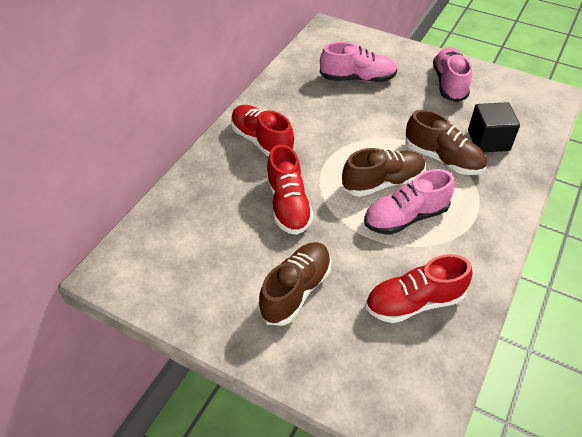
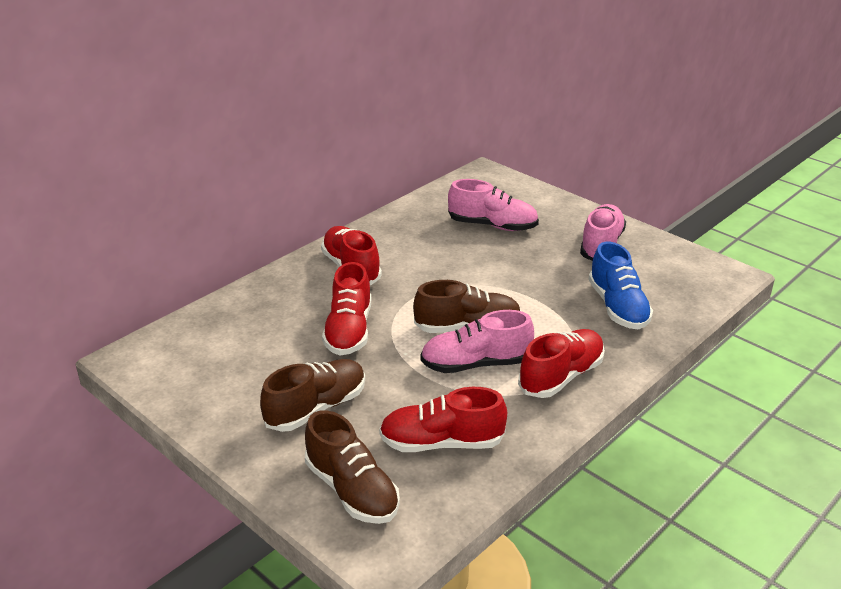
camera: 15 degrees right, 15 degrees down
brown shoe [406,110,487,175] -> brown shoe moved to [305,410,400,524]
black cube [468,102,520,152] -> blue shoe [588,242,653,330]
none -> red shoe [518,329,605,398]

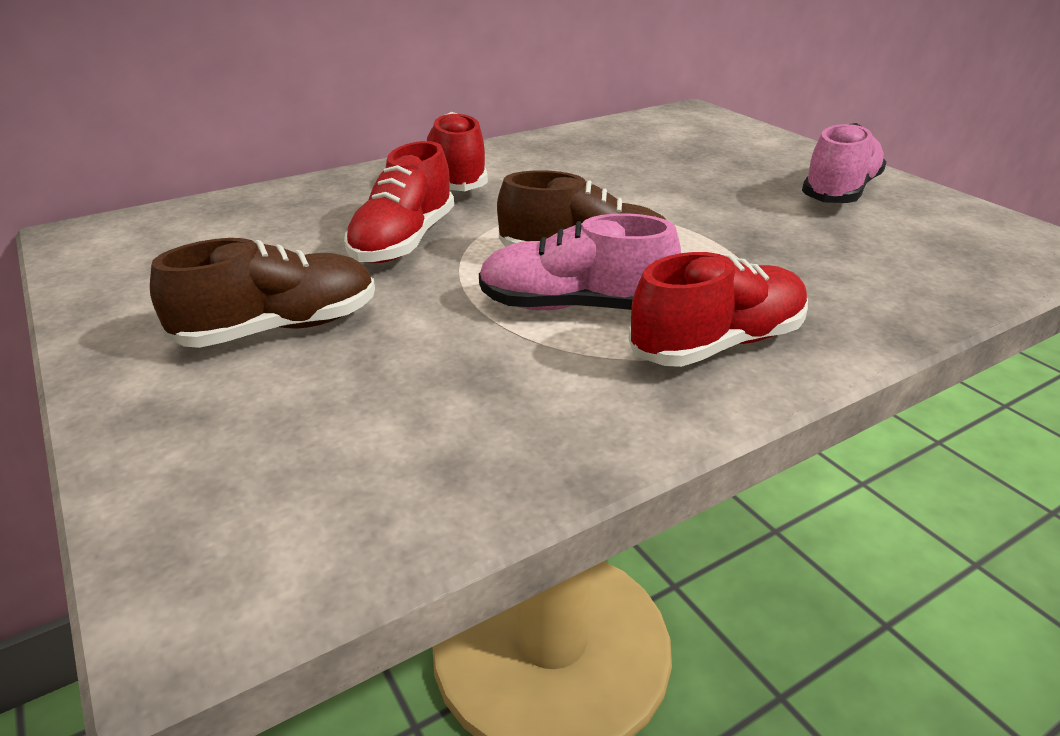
camera: 15 degrees right, 0 degrees up
brown shoe [305,410,400,524] -> none
red shoe [379,387,507,452] -> none
pink shoe [448,179,539,231] -> none
blue shoe [588,242,653,330] -> none

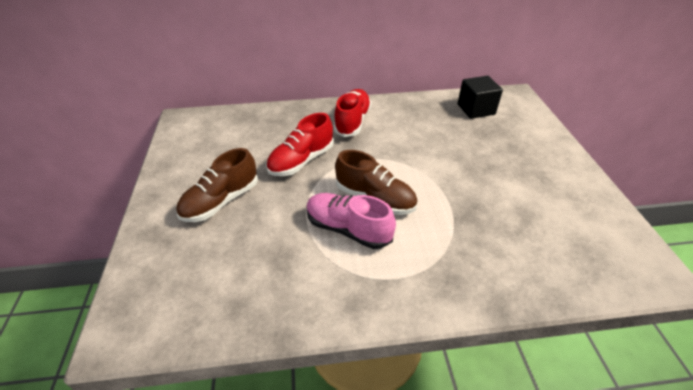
camera: 25 degrees right, 10 degrees up
brown shoe [150,238,375,348] -> brown shoe turned 135 degrees clockwise [176,148,258,222]
red shoe [628,252,808,367] -> none
pink shoe [802,123,886,203] -> none
none -> black cube [458,76,503,119]

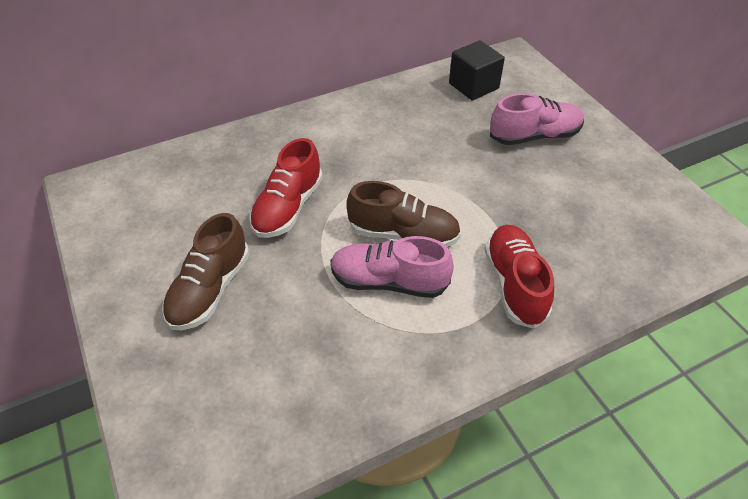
camera: 20 degrees left, 5 degrees up
red shoe [333,89,371,137] -> red shoe moved to [485,225,554,329]
none -> pink shoe [490,93,584,145]

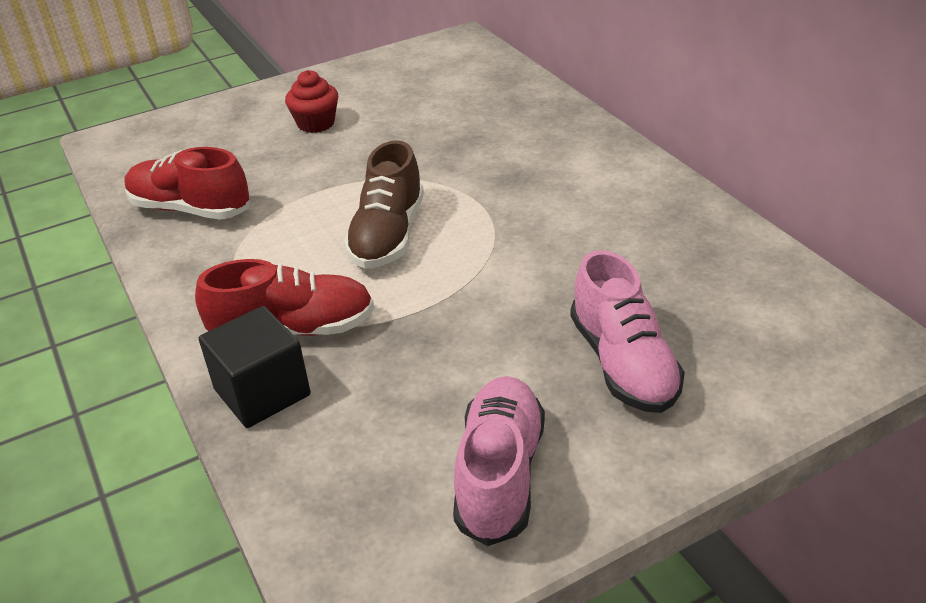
camera: 90 degrees right, 10 degrees down
brown shoe [162,213,249,330] -> red cupcake [285,70,338,133]
red shoe [249,138,323,238] -> red shoe moved to [124,147,250,220]
pink shoe [330,236,454,298] -> pink shoe moved to [453,376,545,546]
black cube [449,40,505,101] -> black cube moved to [199,306,311,428]

